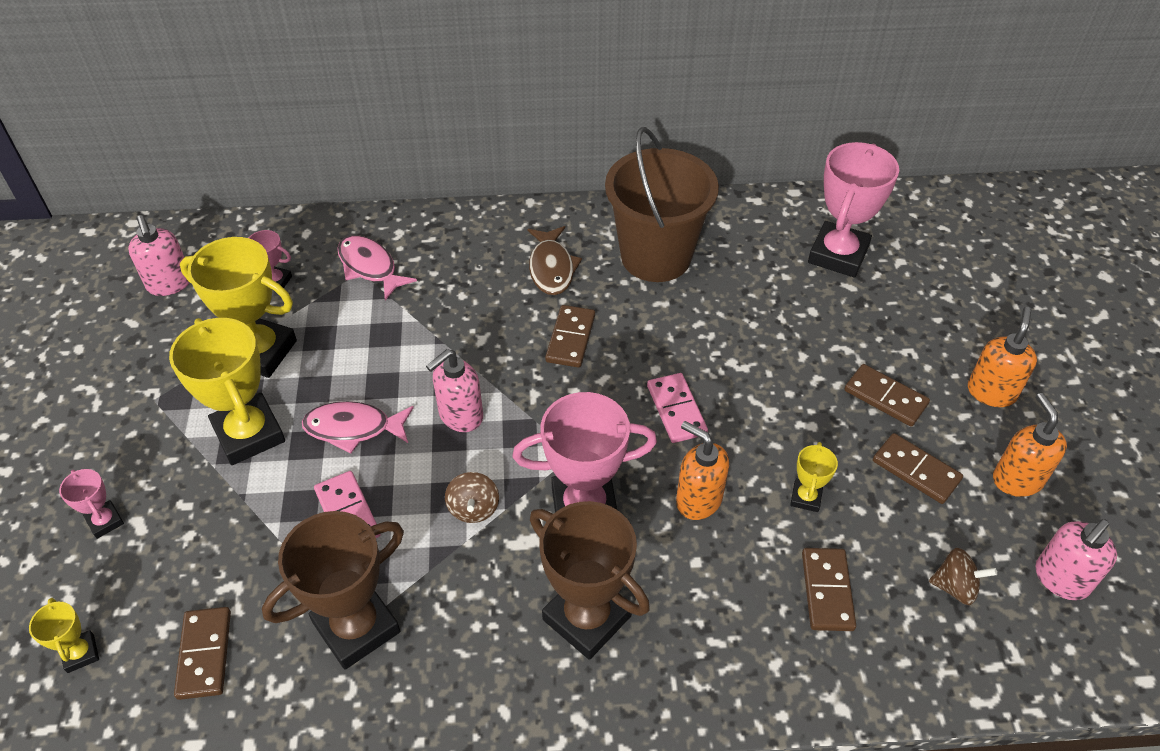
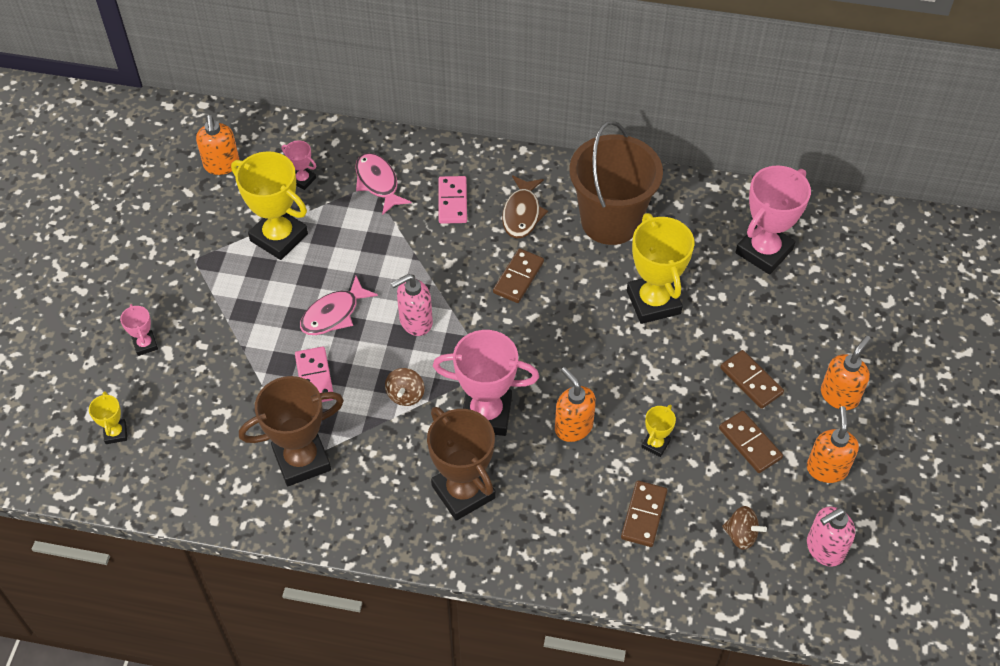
camera: 15 degrees right, 5 degrees up
pink soap dispenser [128,215,190,296] -> orange soap dispenser [196,115,240,175]
yellow trophy [169,318,285,465] -> yellow trophy moved to [627,213,694,324]
brown domino [174,607,231,700] -> none
pink fish [302,401,414,454] -> pink fish turned 60 degrees counterclockwise [300,276,378,335]
pink domino [647,373,708,443] -> pink domino moved to [438,176,467,224]

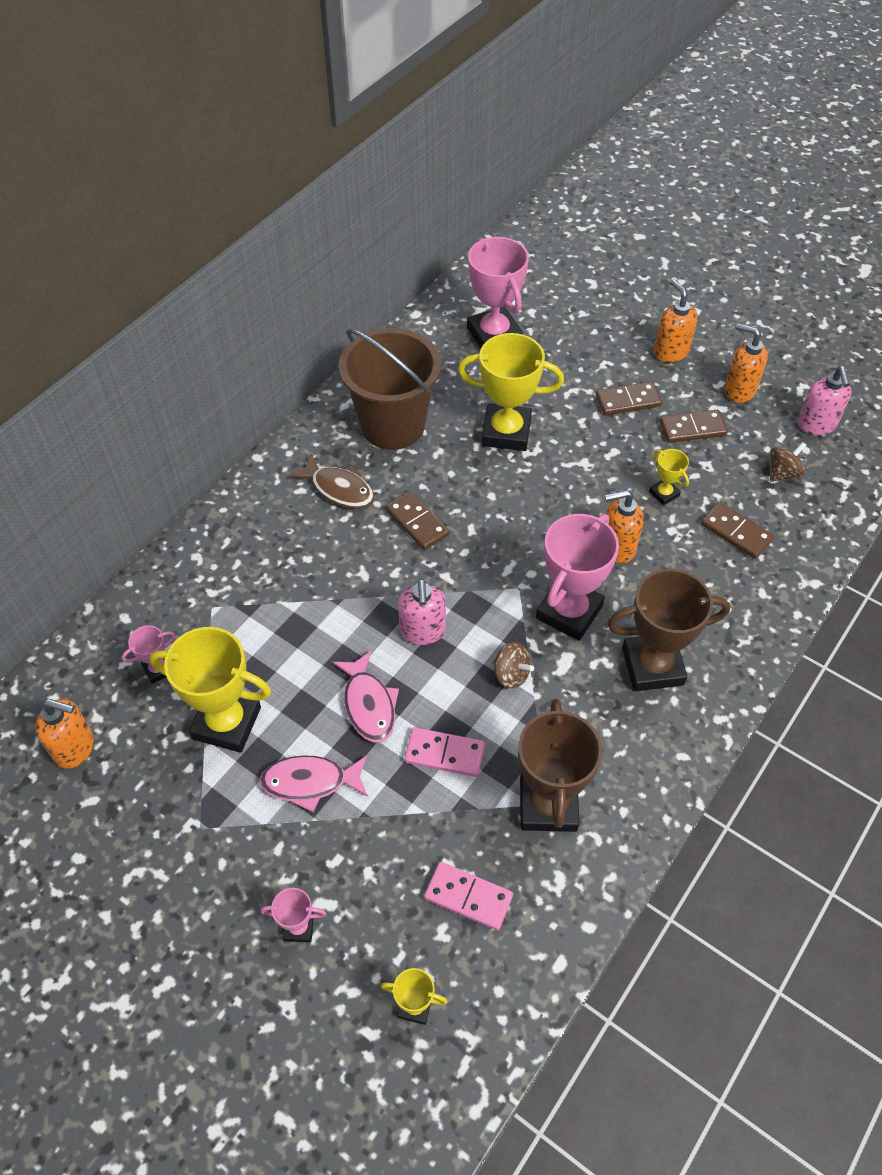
camera: 65 degrees left, 0 degrees up
yellow trophy [231,151,308,260] -> yellow trophy turned 45 degrees clockwise [149,627,271,753]
pink fish [355,153,412,215] -> pink fish moved to [259,755,368,812]
pink domino [438,176,467,224] -> pink domino moved to [424,862,513,930]

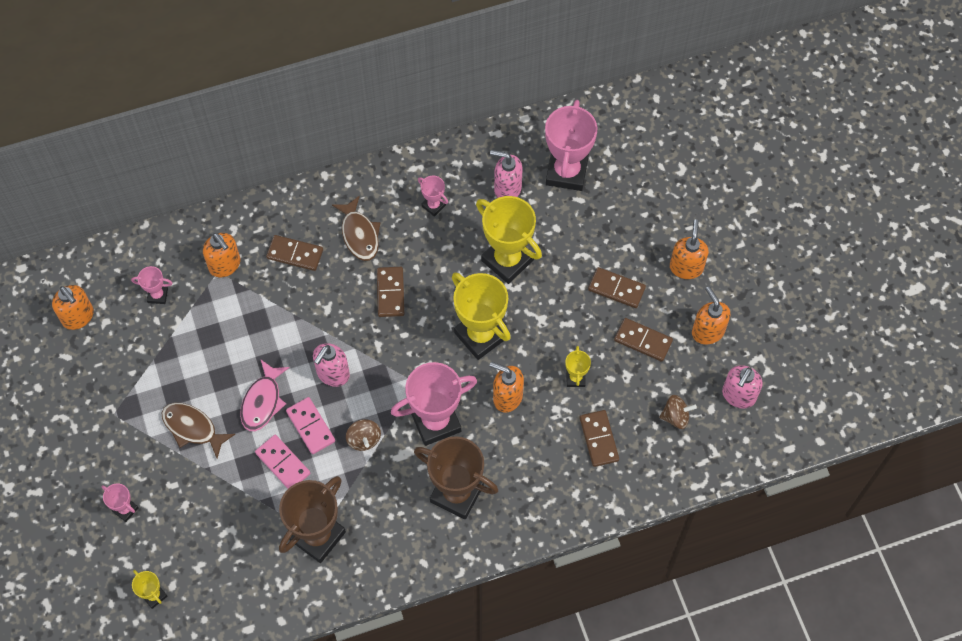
camera: 35 degrees right, 10 degrees up
yellow trophy [149,627,271,753] -> yellow trophy moved to [452,272,511,360]
pink fish [259,755,368,812] -> brown fish [162,403,235,459]
brown bucket [339,328,441,450] -> pink trophy [418,176,448,217]
pink domino [424,862,513,930] -> pink domino moved to [286,397,335,454]
none -> orange soap dispenser [203,233,240,277]
none -> brown domino [266,235,323,271]
none -> pink soap dispenser [490,150,522,198]

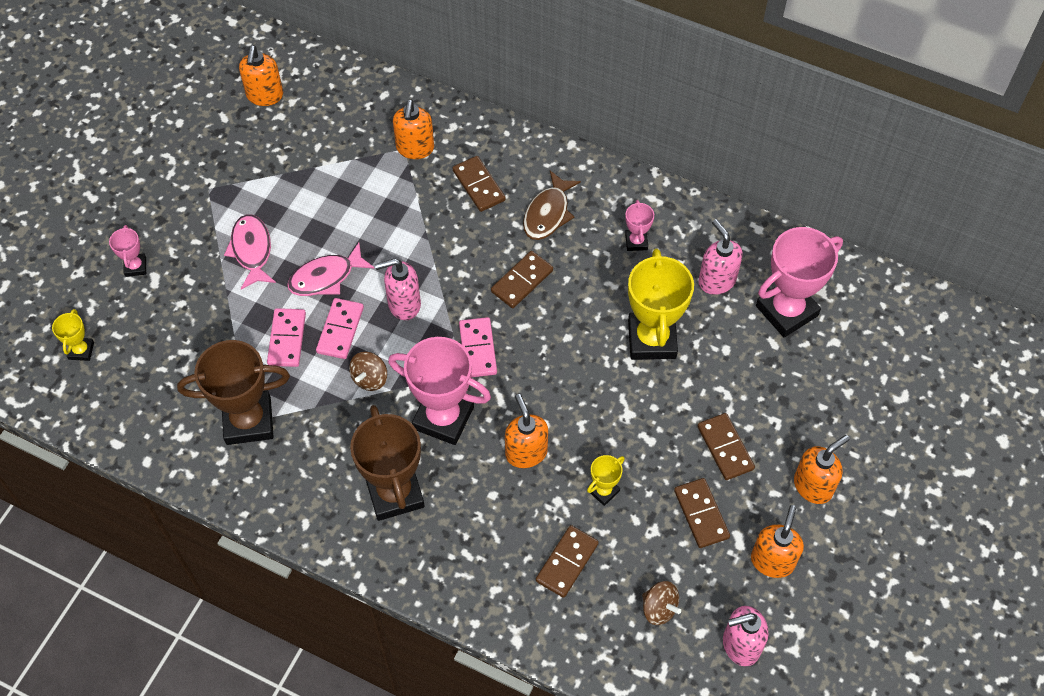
camera: 45 degrees right, 5 degrees down
pink trophy [131,266,172,304] -> none
brown fish [162,403,235,459] -> pink fish [224,214,276,290]
yellow trophy [452,272,511,360] -> none
none -> pink domino [459,317,497,377]

